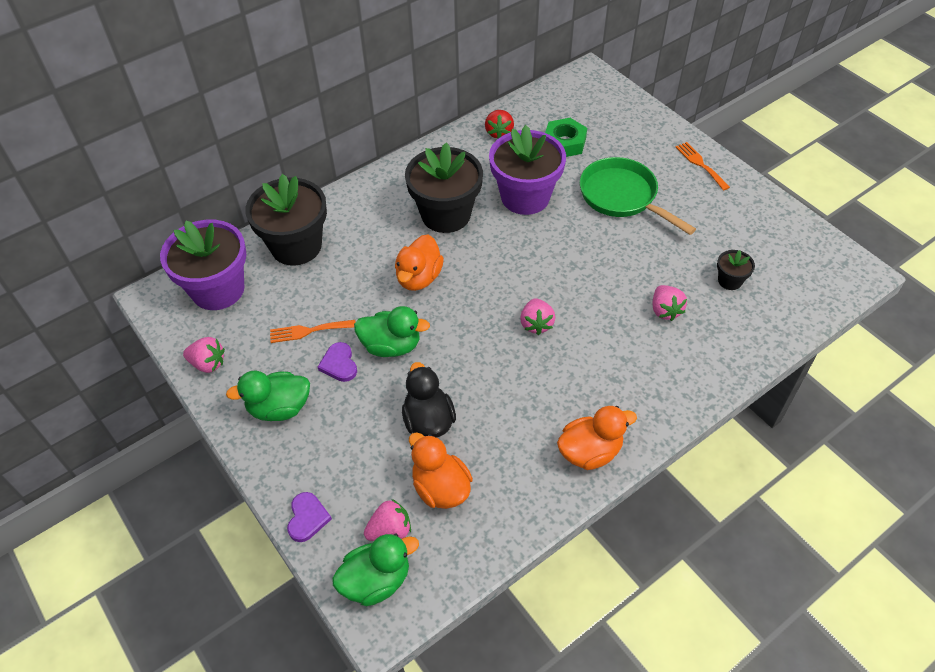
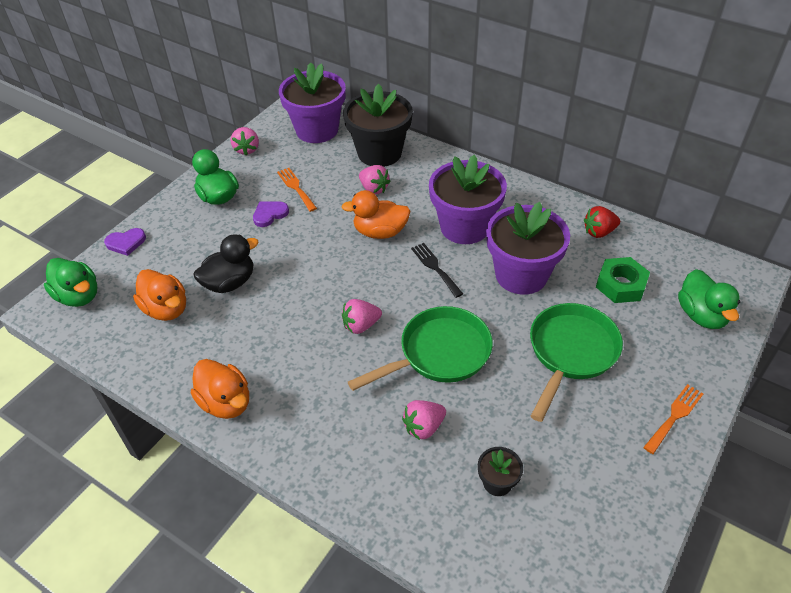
camera: 70 degrees right, 5 degrees down
green duck [354,306,430,357] -> green duck moved to [678,269,740,329]
pink strawberry [364,499,411,541] -> pink strawberry moved to [359,165,391,194]
black flower pot [405,143,483,233] -> purple flower pot [429,155,507,244]
orange duck [409,432,473,509] -> orange duck turned 105 degrees clockwise [133,269,186,321]
none -> green pan [348,306,493,391]
none -> black fork [411,243,463,298]

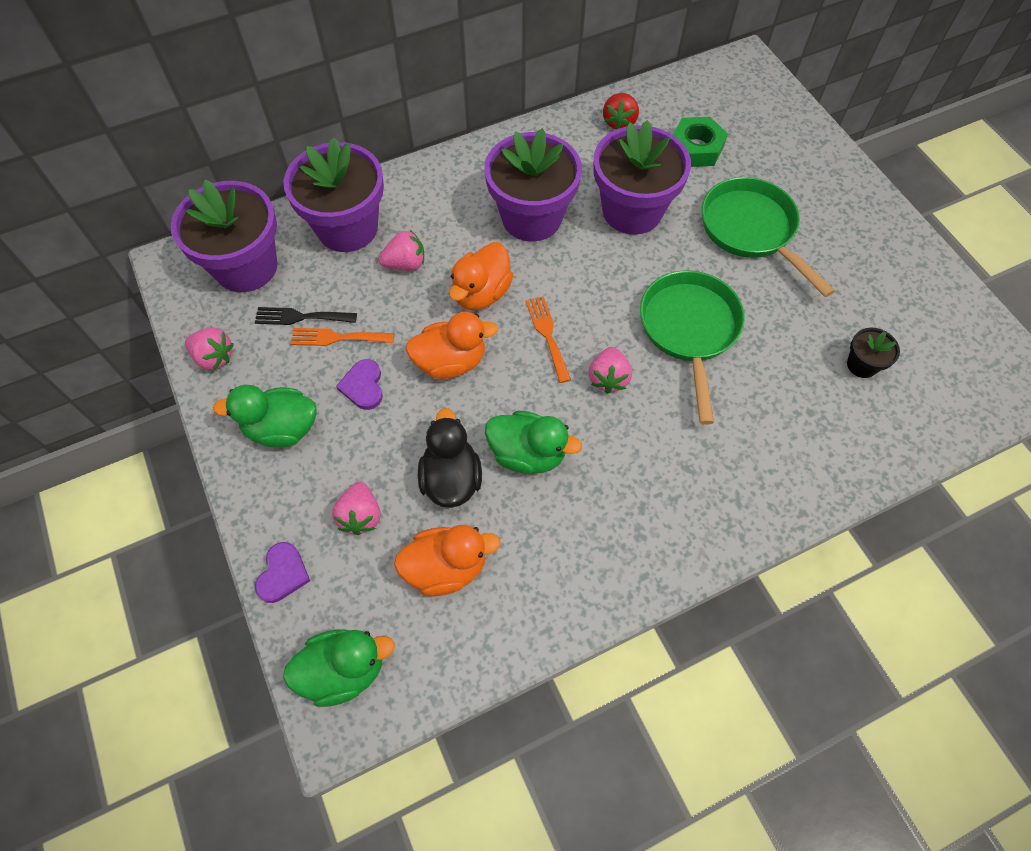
camera: 60 degrees left, 15 degrees up
orange duck [191,359,249,419] -> orange duck moved to [405,312,499,379]
black flower pot [343,83,413,167] -> purple flower pot [283,138,384,252]
pink strawberry [402,400,446,440] -> pink strawberry moved to [332,482,380,535]
black fork [411,243,463,298] -> black fork moved to [255,307,357,325]
orange fork [643,384,703,454] -> orange fork moved to [526,296,571,383]
green duck [678,269,740,329] -> green duck moved to [485,411,582,474]

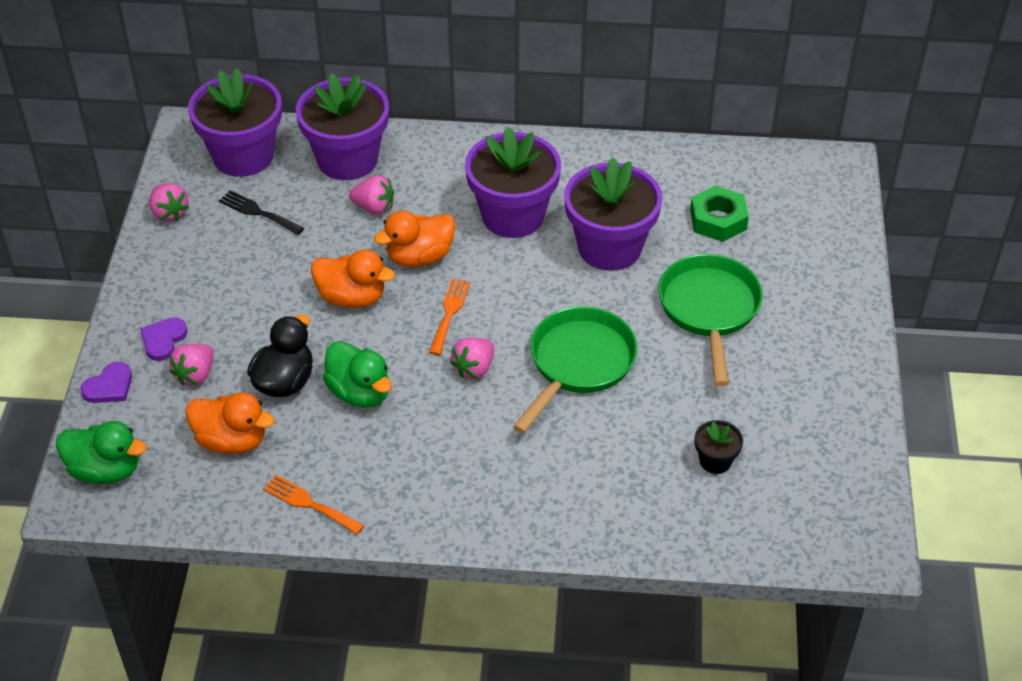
camera: 30 degrees right, 15 degrees down
green duck [213,384,317,448] -> none
orange fork [291,328,394,346] -> orange fork moved to [263,474,364,535]
purple heart [336,359,383,410] -> purple heart moved to [140,318,188,361]
red strawberry [603,93,639,130] -> none

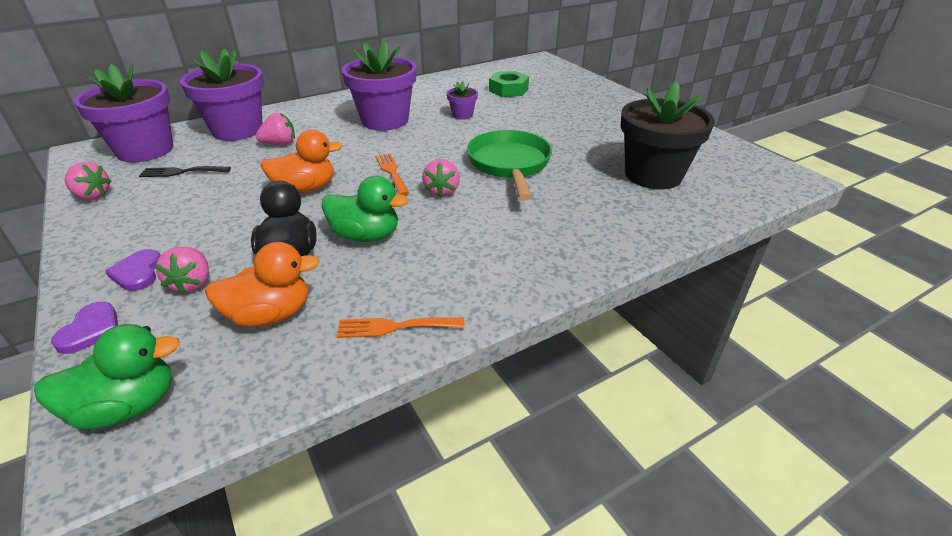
camera: 35 degrees left, 10 degrees down
orange duck [374,211,456,267] -> none
purple flower pot [564,158,663,271] -> purple flower pot [447,81,478,120], size x0.45
green pan [658,254,763,386] -> none
black flower pot [695,420,743,474] -> black flower pot [621,82,715,189], size x2.23

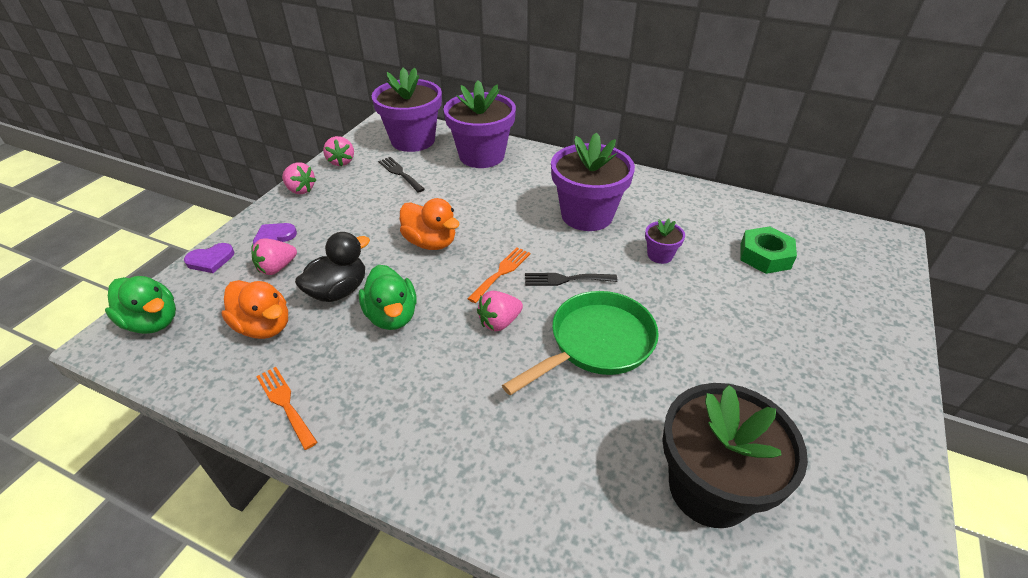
camera: 55 degrees right, 5 degrees up
pink strawberry [256,113,295,145] -> pink strawberry moved to [282,162,316,194]
none -> black fork [525,273,618,286]

